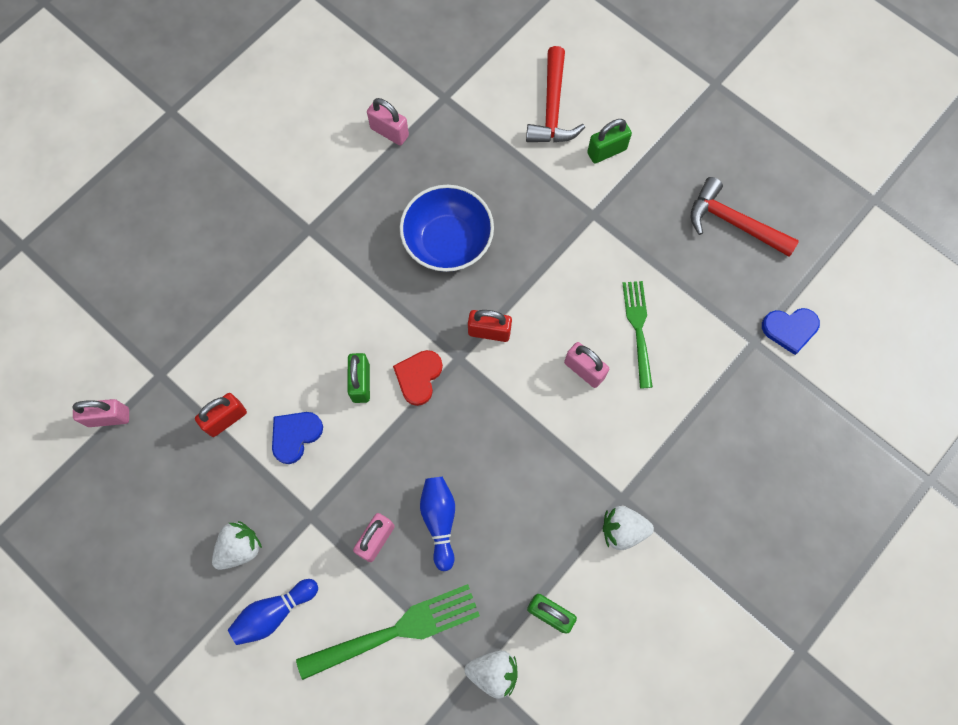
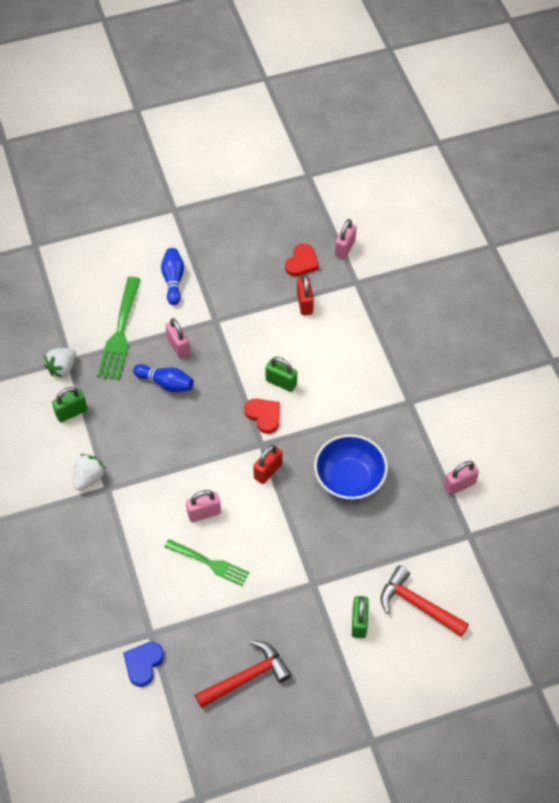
camera: 120 degrees right, 15 degrees down
white strawberry [212,521,262,570] -> none
blue heart [272,412,323,464] -> none
none -> red heart [285,243,319,276]

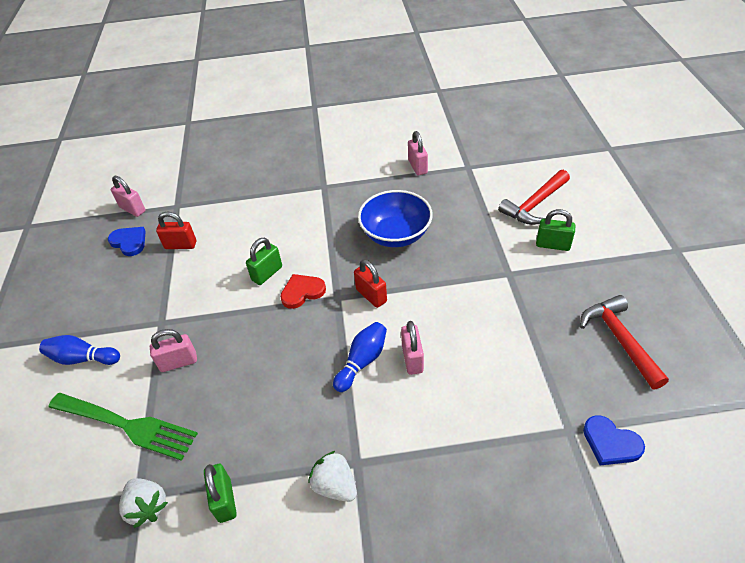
camera: 75 degrees left, 10 degrees down
blue bowling pin [133,364,194,392] -> blue bowling pin moved to [333,322,387,392]
green fork [164,539,250,586] -> none
red heart [285,243,319,276] -> blue heart [108,227,146,256]

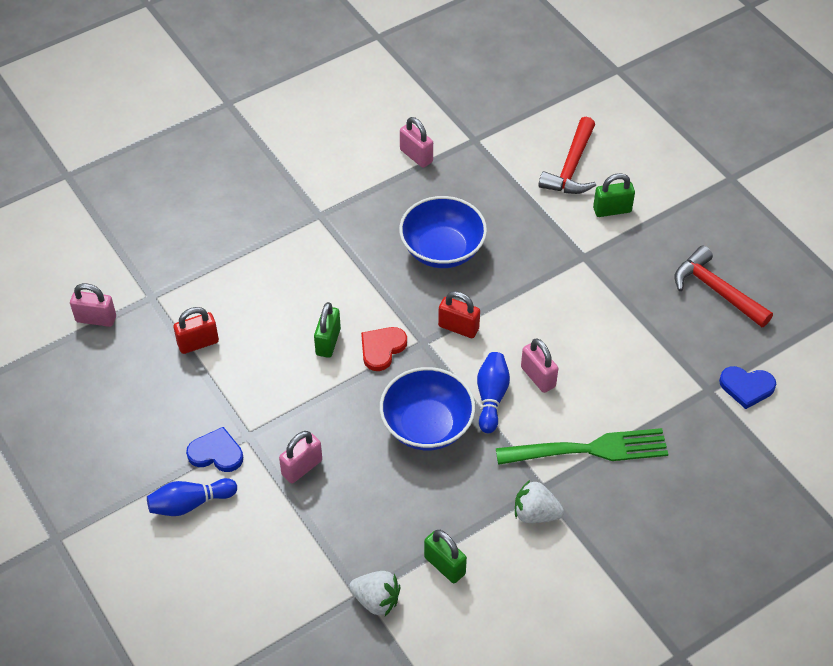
camera: 30 degrees left, 5 degrees up
green fork [48,393,198,461] -> green fork moved to [496,428,668,465]
blue heart [108,227,146,256] -> blue heart moved to [186,427,243,472]
none -> blue bowl [380,367,475,450]

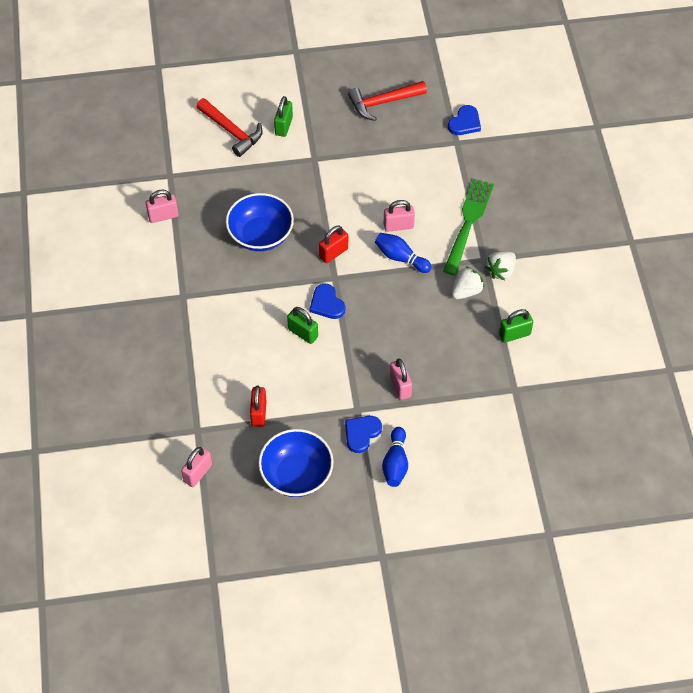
camera: 65 degrees left, 5 degrees up
white strawberry [349,571,400,616] -> white strawberry moved to [452,266,484,299]
red heart [361,327,407,371] -> blue heart [310,284,345,319]
blue bowl [380,367,475,450] -> blue bowl moved to [258,429,334,497]

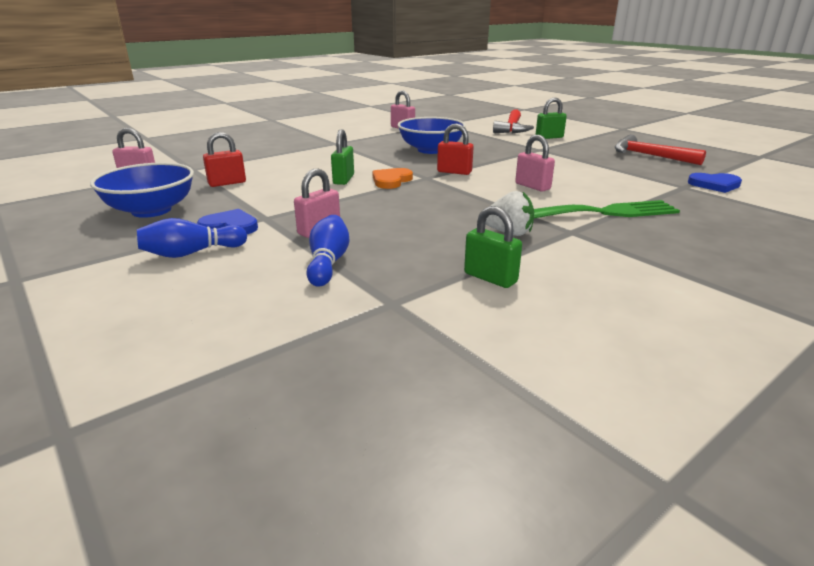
camera: 60 degrees right, 30 degrees down
blue heart [310,284,345,319] -> orange heart [372,168,413,189]
blue bowling pin [375,233,432,273] -> blue bowling pin moved to [306,215,350,287]
white strawberry [485,251,516,280] -> none

